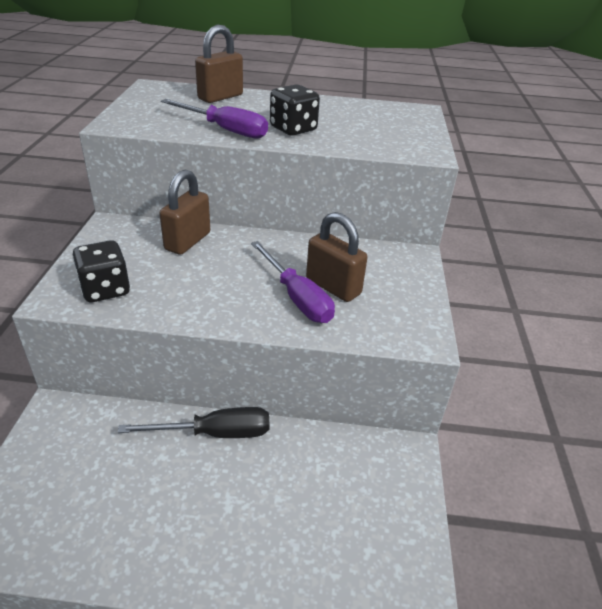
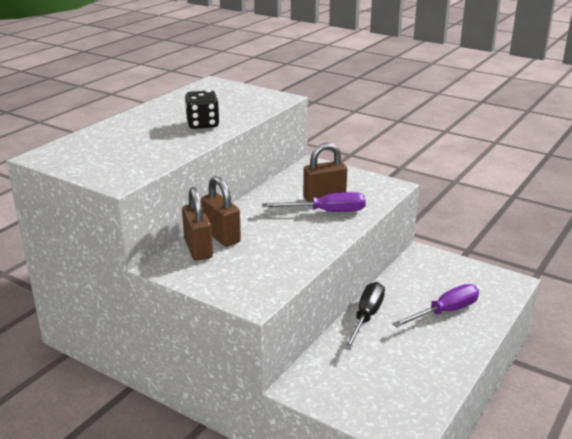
camera: 60 degrees left, 10 degrees down
black dice [72,240,130,302] -> none
purple screwdriver [161,99,268,139] -> purple screwdriver moved to [392,284,479,327]
brown padlock [195,25,243,103] -> brown padlock moved to [182,187,213,261]

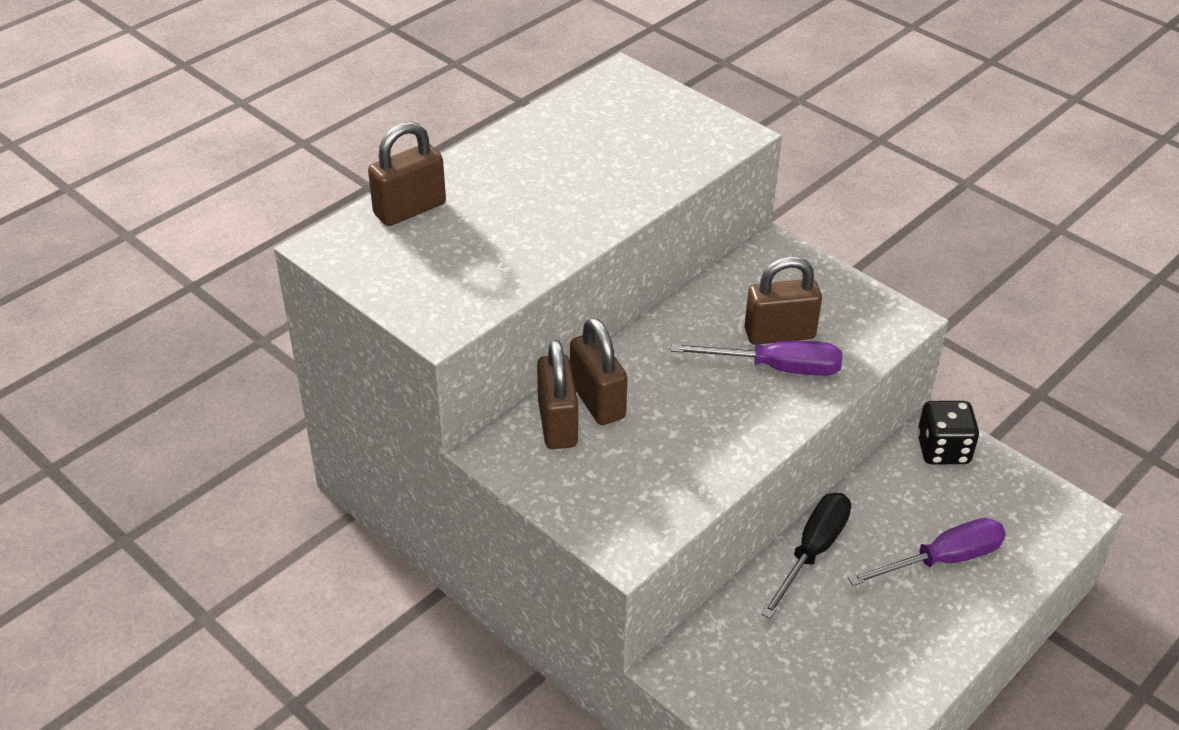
camera: 10 degrees right, 15 degrees up
black dice [185,90,220,129] -> black dice moved to [917,401,979,464]
none -> brown padlock [368,121,446,226]

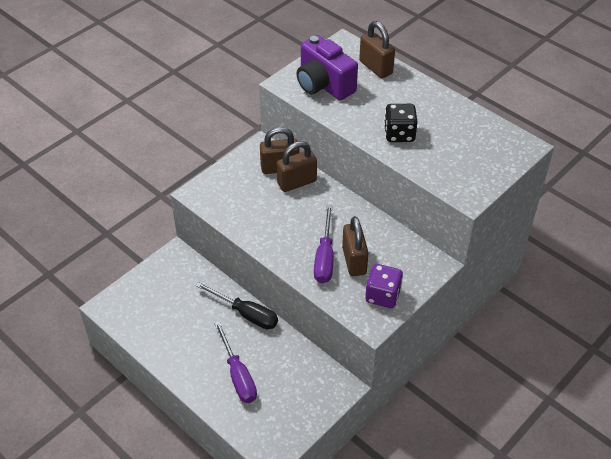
camera: 90 degrees right, 5 degrees up
black dice [917,401,979,464] -> black dice moved to [384,104,418,142]
none -> purple camera [296,35,358,100]
none -> purple dice [365,264,403,308]

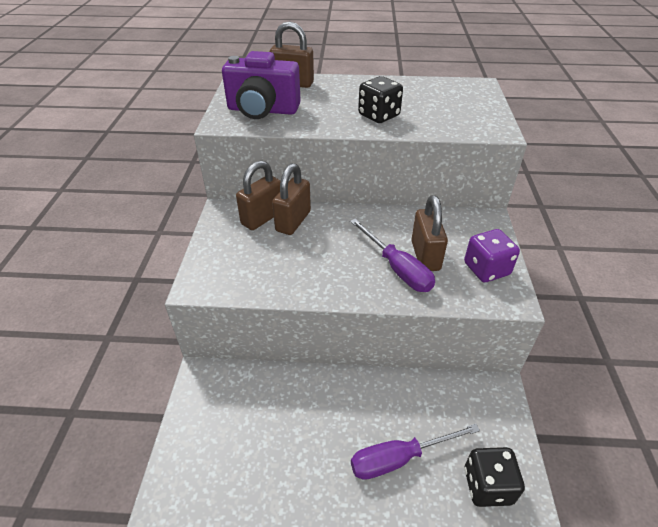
camera: 40 degrees left, 5 degrees down
black screwdriver [195,282,278,329] -> none
purple screwdriver [214,321,257,403] -> purple screwdriver turned 135 degrees clockwise [351,424,480,480]
brown padlock [342,216,369,276] -> brown padlock turned 45 degrees clockwise [411,195,448,271]
none -> black dice [464,447,525,507]

